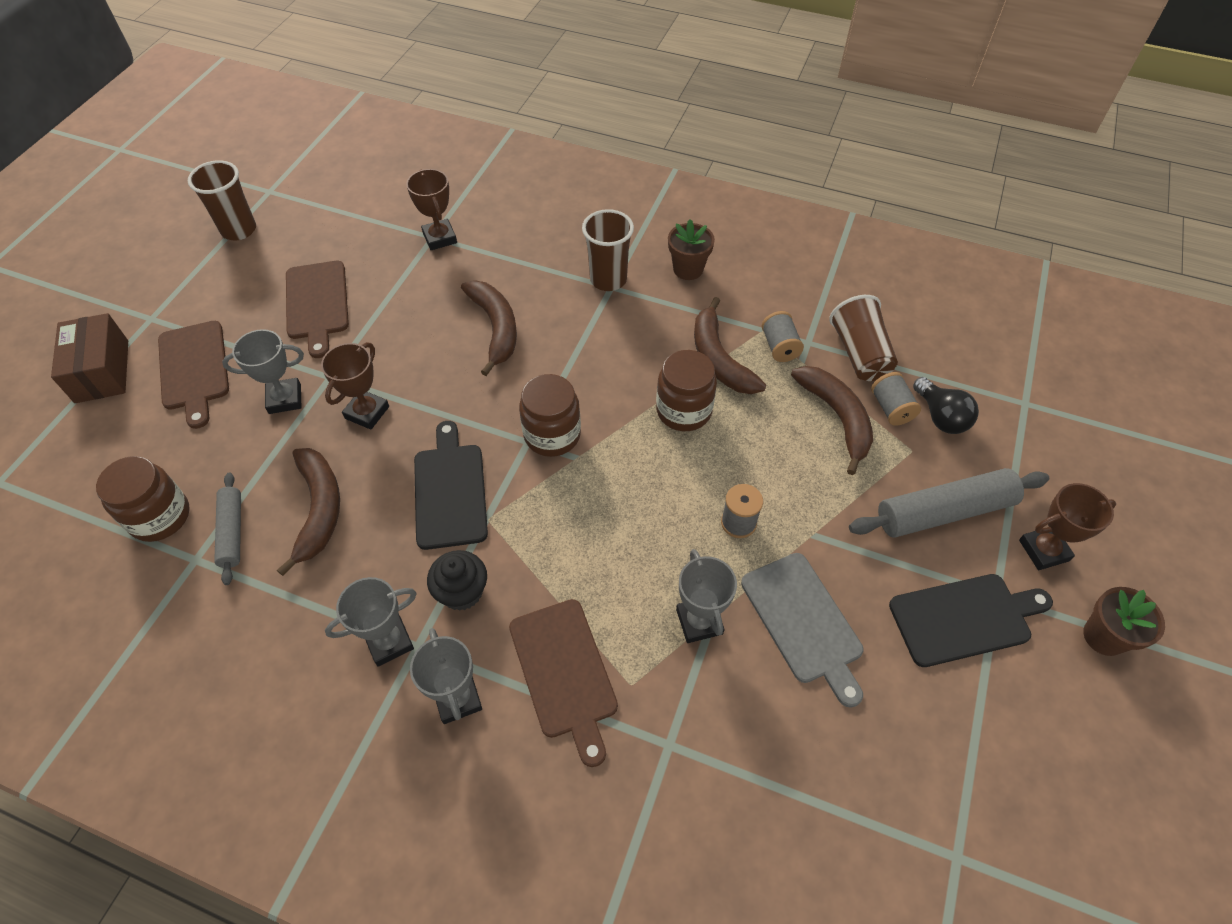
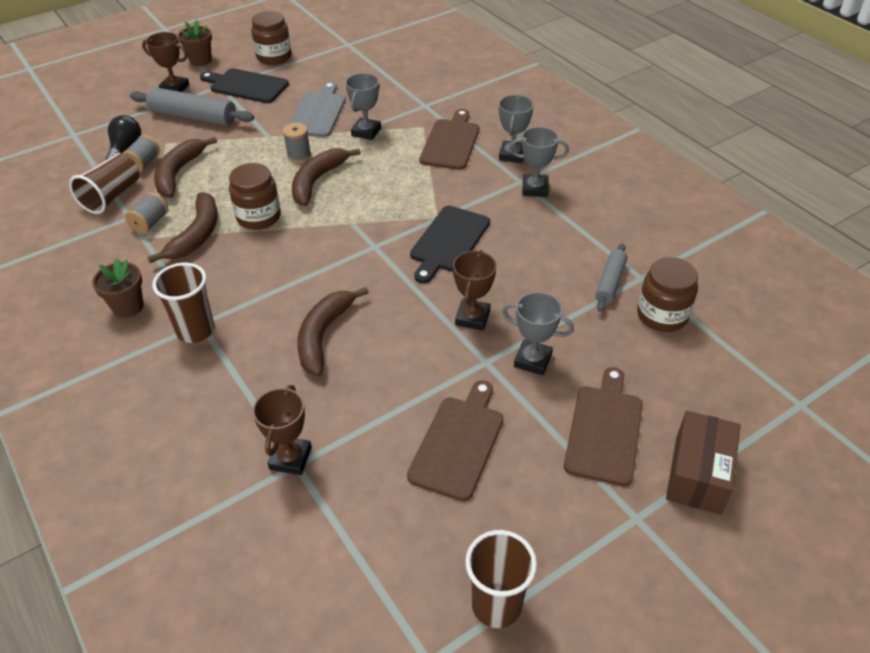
camera: 145 degrees left, 10 degrees down
brown banana [277,448,340,576] -> brown banana moved to [292,148,361,206]
brown trophy [321,342,389,430] -> brown trophy turned 45 degrees counterclockwise [453,250,497,331]
black cupcake [427,550,487,611] -> none
brown jar [519,374,581,457] -> brown jar moved to [251,11,292,65]

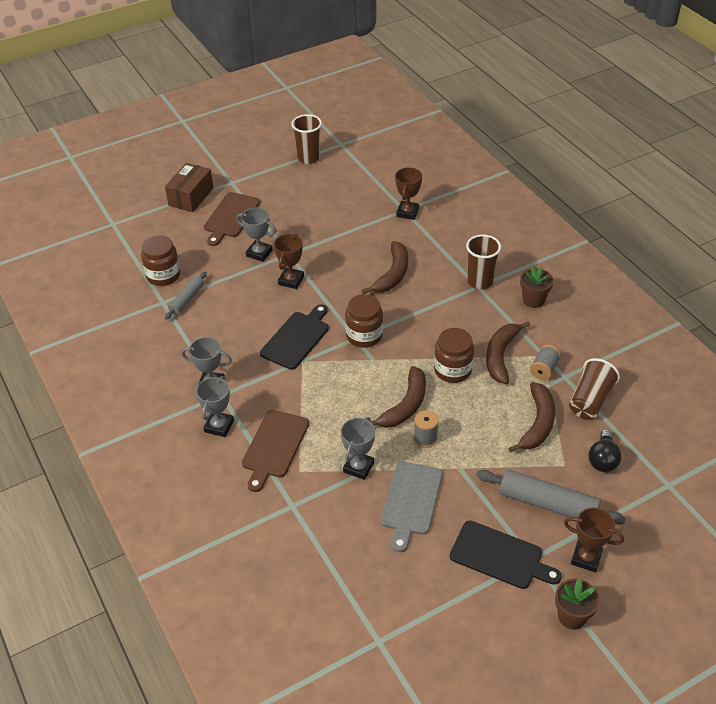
camera: 175 degrees left, 0 degrees up
grey spool [122,135,160,173] -> none
brown jar [251,11,292,65] -> brown jar moved to [345,294,383,348]
brown cutting board [407,380,503,501] -> none

